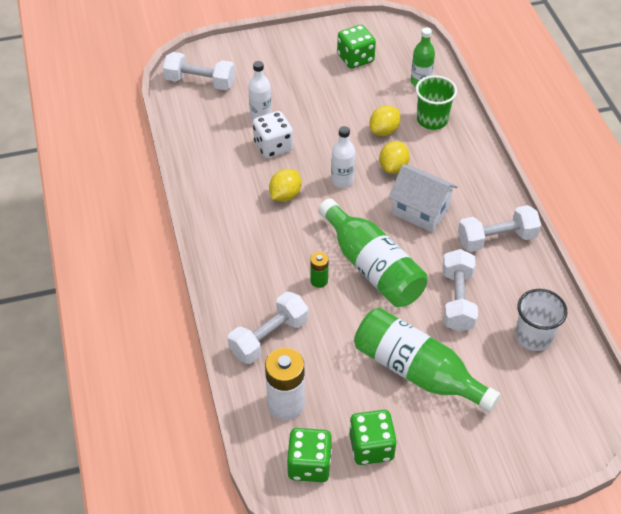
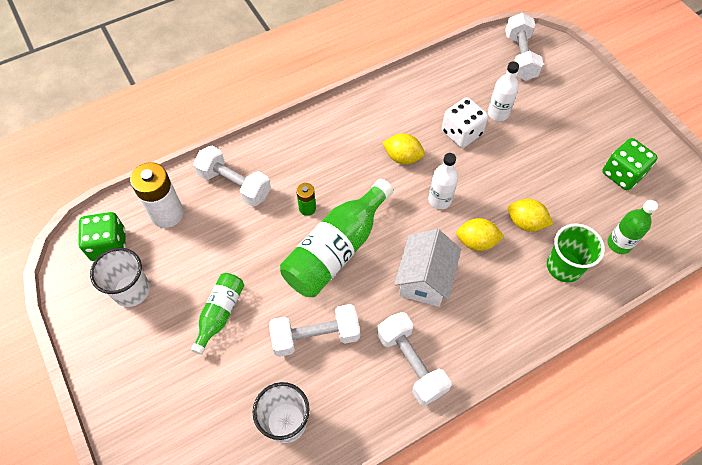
camera: 75 degrees right, 10 degrees up
green dice [349,410,397,465] -> white cup [90,248,150,307]
green bottle [354,308,500,413] -> green bottle [191,273,244,355], size x0.55

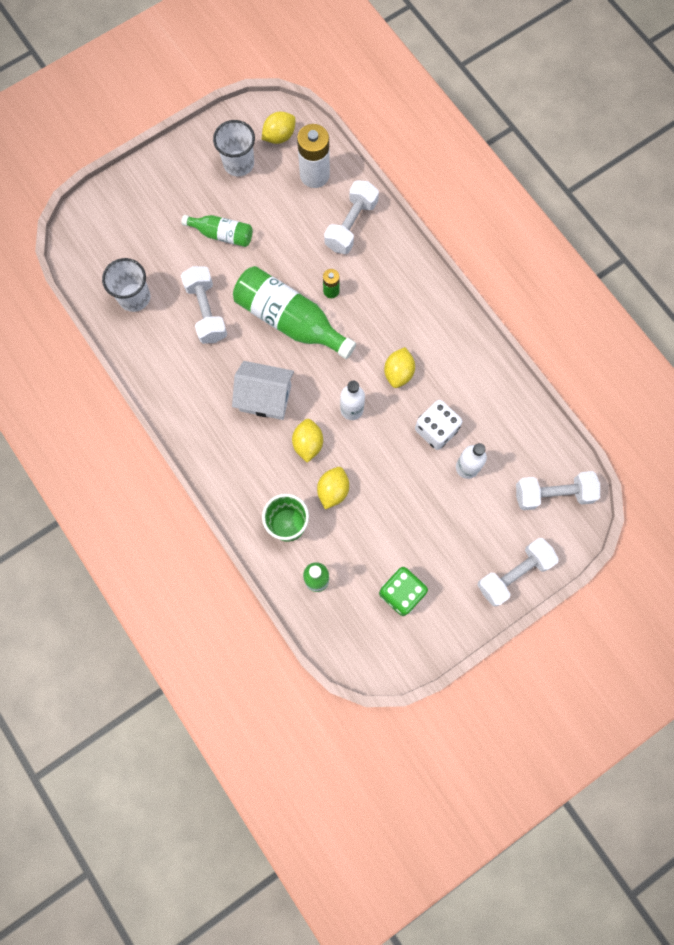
camera: 85 degrees right, 15 degrees up
green dice [78,212,126,261] -> yellow lemon [262,112,296,144]
white dumbbell [377,312,451,406] -> white dumbbell moved to [478,538,559,606]

